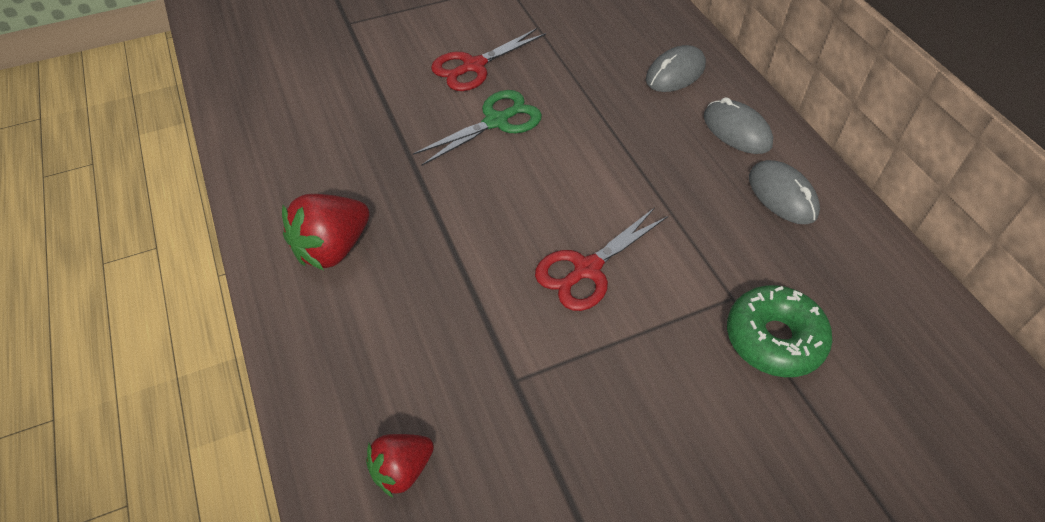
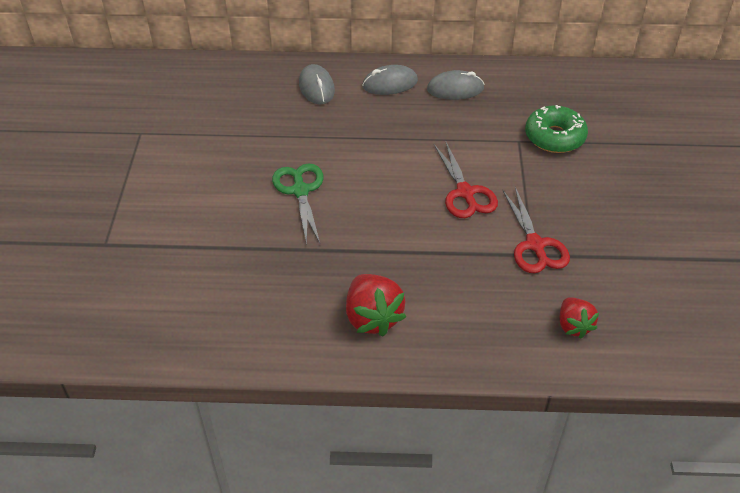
camera: 65 degrees left, 5 degrees down
red scissors [431,28,546,91] -> red scissors moved to [503,187,570,274]

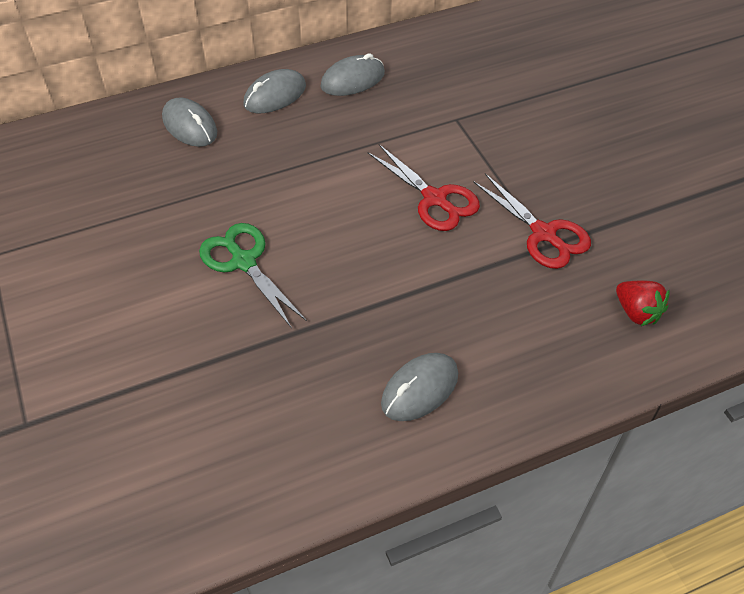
camera: 25 degrees left, 5 degrees up
red strawberry [346,274,406,336] -> grey mouse [381,353,458,421]
green donut [525,105,588,153] -> none

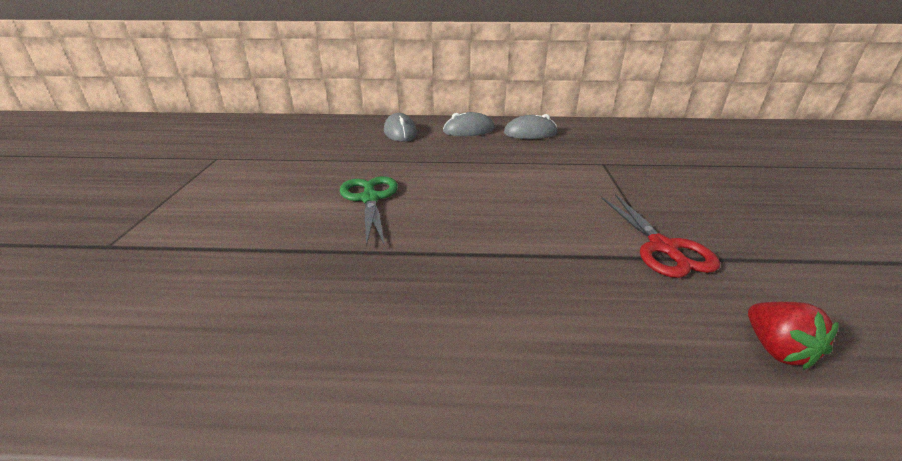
camera: 25 degrees right, 20 degrees down
red scissors [367,144,480,231] -> none
grey mouse [381,353,458,421] -> none

